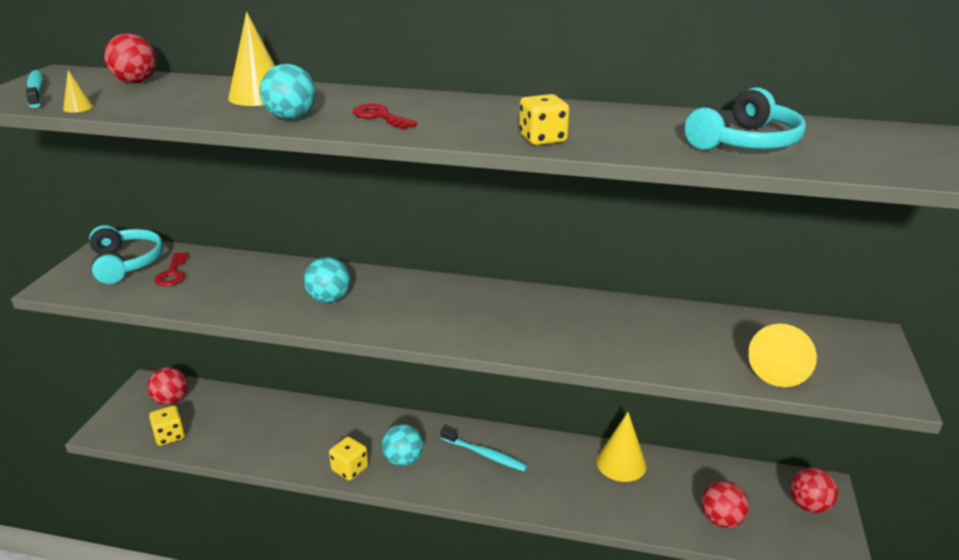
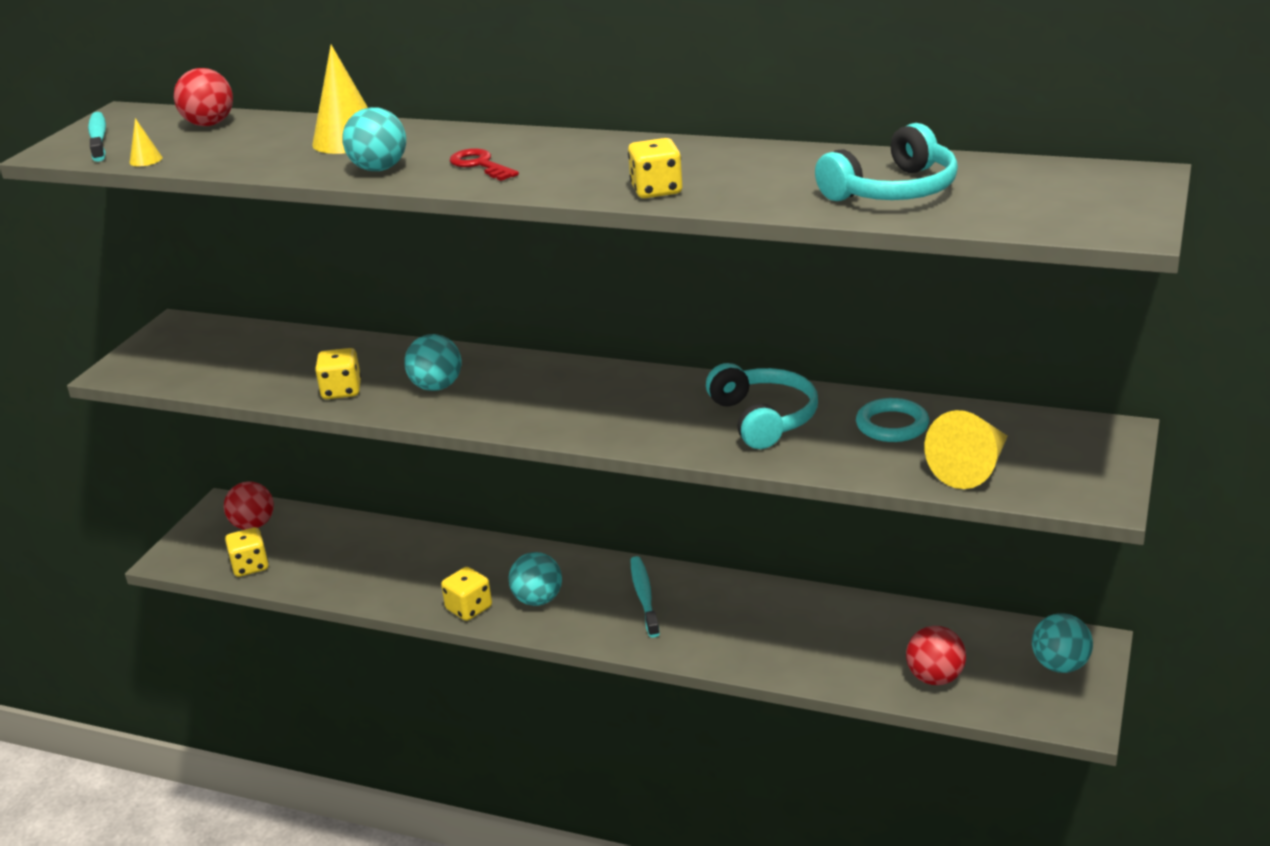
camera: 10 degrees right, 0 degrees up
turquoise headphones [89,225,164,284] -> turquoise headphones moved to [706,363,818,449]
red key [154,252,188,286] -> none
turquoise toothbrush [440,427,527,471] -> turquoise toothbrush turned 135 degrees counterclockwise [631,556,660,638]
yellow cone [597,412,646,482] -> none
red ball [790,467,838,513] -> turquoise ball [1032,613,1093,673]
none -> yellow dice [315,348,361,399]
none -> turquoise ring [856,398,929,442]

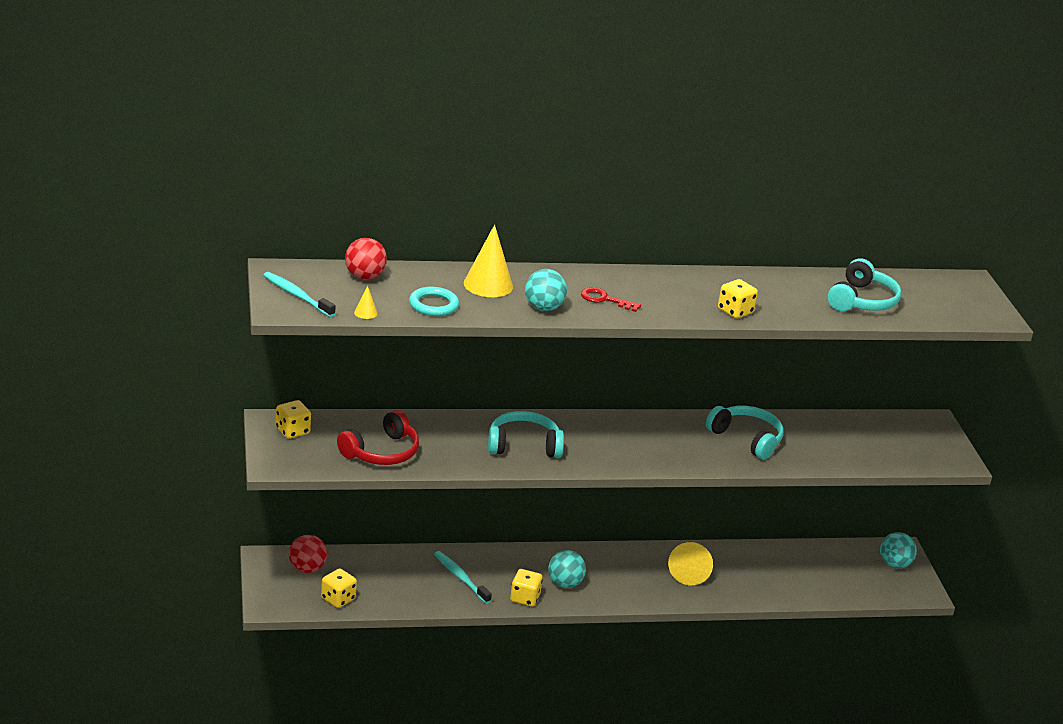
camera: 35 degrees left, 0 degrees up
yellow dice [315,348,361,399] -> yellow dice moved to [276,400,311,439]
turquoise ball [404,334,462,391] -> turquoise headphones [488,411,564,458]
turquoise toothbrush [631,556,660,638] -> turquoise toothbrush moved to [434,551,492,604]
turquoise ring [856,398,929,442] -> turquoise ring moved to [409,287,459,316]
red ball [906,626,966,685] -> none
yellow cone [925,410,1008,489] -> yellow cone moved to [668,542,713,585]
none -> red headphones [337,410,419,465]

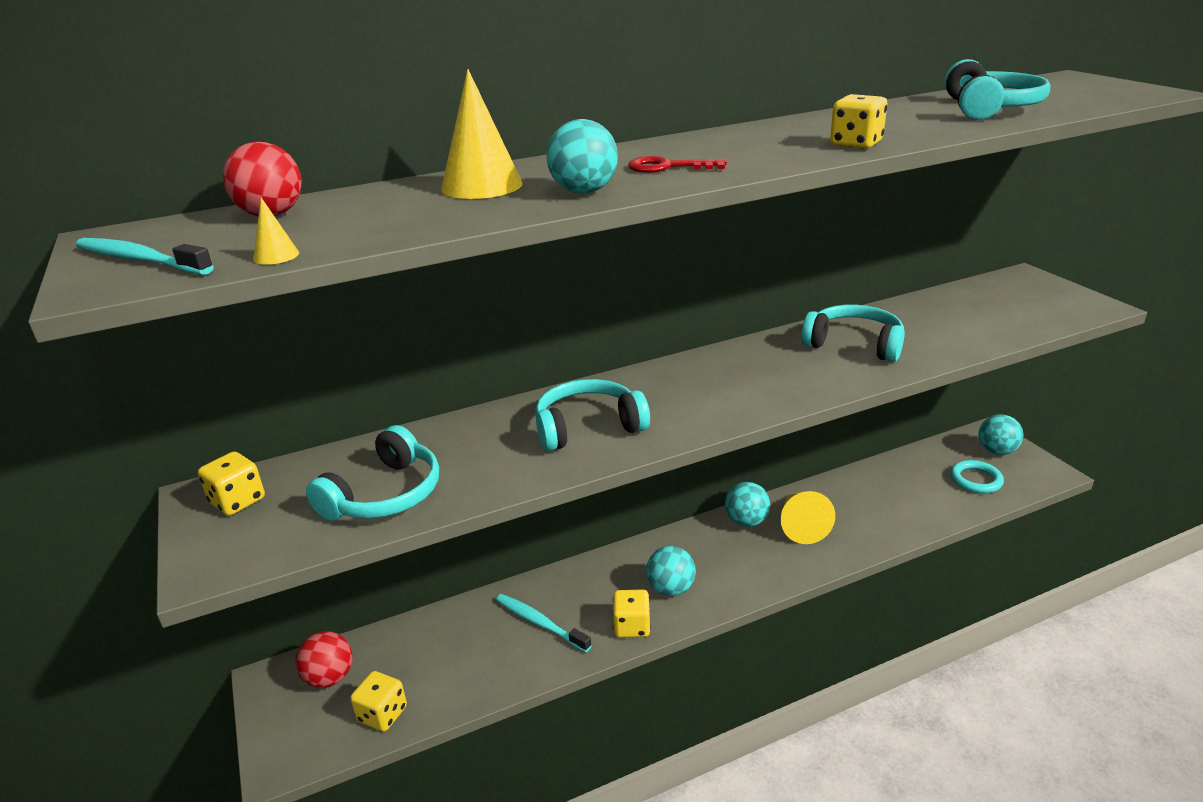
camera: 10 degrees left, 0 degrees up
red headphones [337,410,419,465] -> turquoise headphones [306,425,439,521]
turquoise ring [409,287,459,316] -> turquoise ring moved to [950,460,1004,494]
none -> turquoise ball [725,482,770,527]

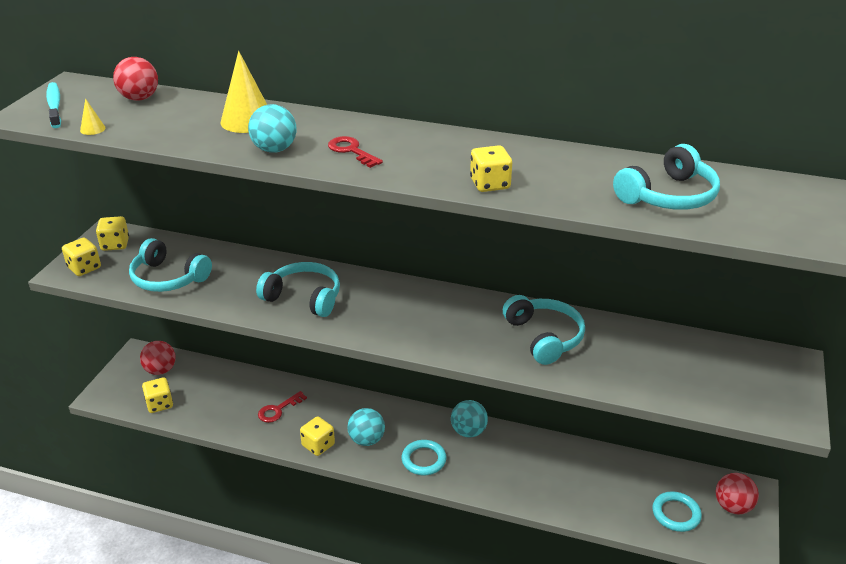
camera: 40 degrees right, 5 degrees up
turquoise headphones [306,425,439,521] -> turquoise headphones turned 45 degrees clockwise [129,238,212,292]
turquoise toothbrush [496,594,592,652] -> red key [258,391,307,423]
yellow cone [781,491,835,544] -> none
turquoise ball [978,414,1023,455] -> red ball [716,473,759,514]
none -> yellow dice [62,238,101,276]
none -> turquoise ring [402,440,447,475]

